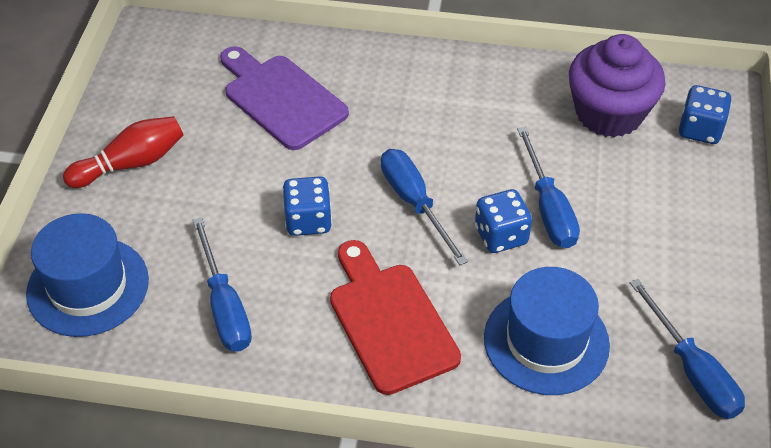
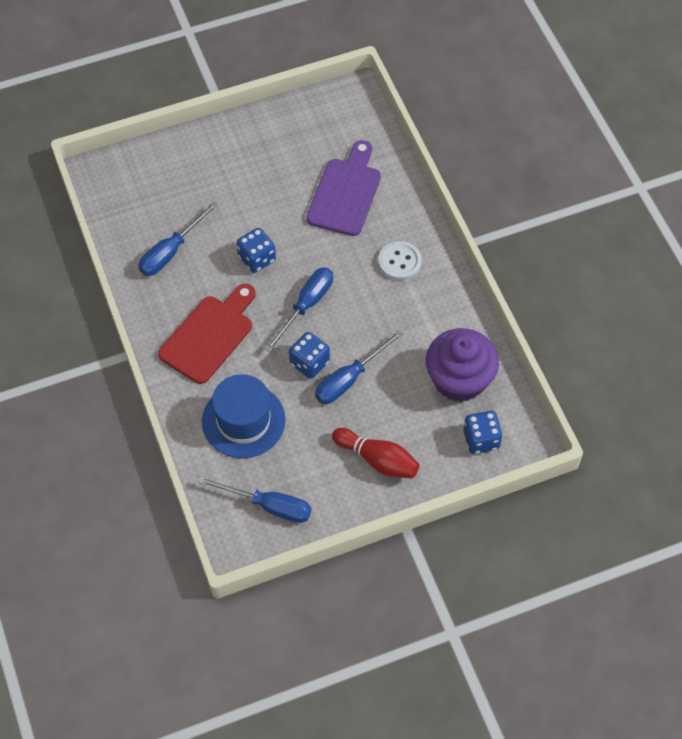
camera: 60 degrees right, 10 degrees up
blue hat [26,213,149,337] -> none
red bowling pin [63,116,183,188] -> red bowling pin moved to [332,428,419,478]
blue screwdriver [630,279,745,419] -> blue screwdriver turned 105 degrees counterclockwise [198,476,311,523]
none -> white button [378,241,422,280]

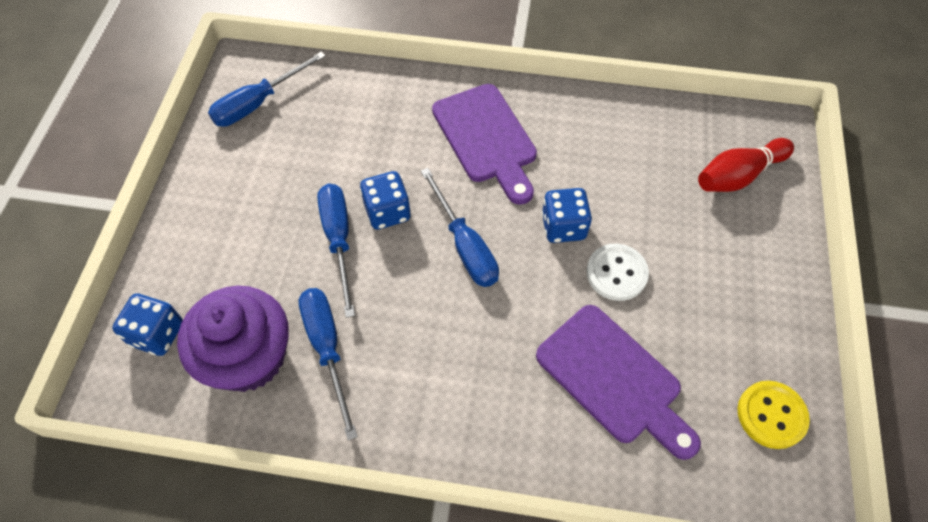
camera: 120 degrees right, 0 degrees up
blue screwdriver [138,201,218,276] -> blue screwdriver moved to [299,288,358,440]
red cutting board [158,284,256,384] -> purple cutting board [432,84,537,205]
blue hat [202,374,286,458] -> none
red bowling pin [332,428,419,478] -> red bowling pin moved to [698,138,794,192]
white button [378,241,422,280] -> white button moved to [586,244,649,301]
none -> yellow button [738,381,810,449]

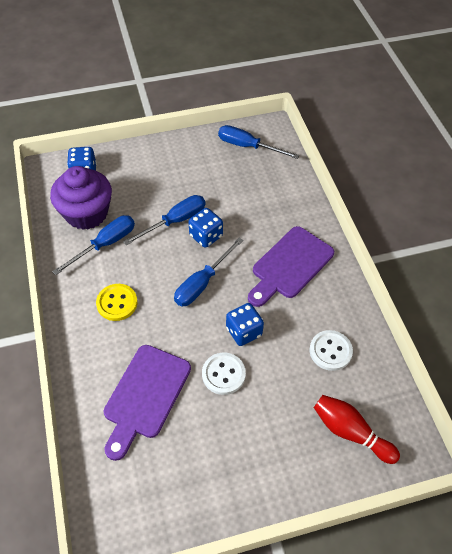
camera: 65 degrees right, 5 degrees down
yellow button [738,381,810,449] -> yellow button moved to [96,284,138,321]
none -> white button [310,330,353,371]

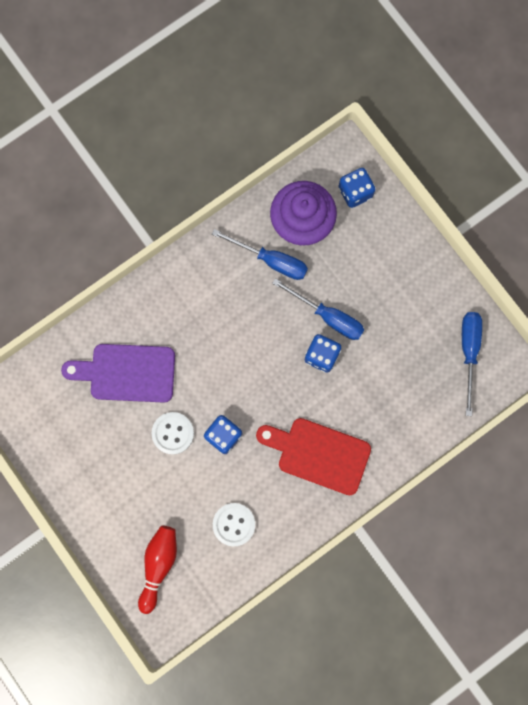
camera: 70 degrees right, 25 degrees up
yellow button [96,284,138,321] -> none
blue screwdriver [174,238,243,306] -> none
purple cutting board [248,226,334,307] -> red cutting board [256,418,371,495]

